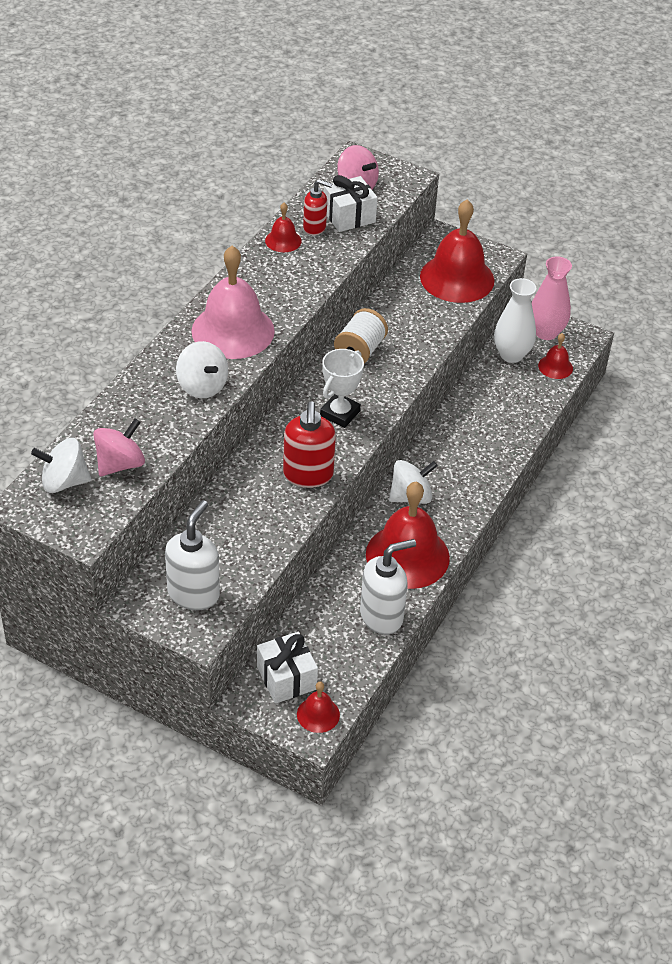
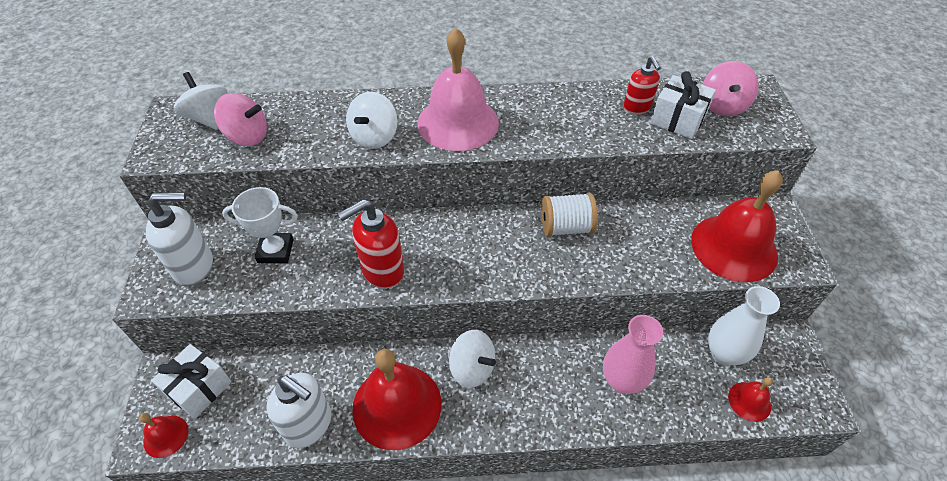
camera: 60 degrees right, 5 degrees up
red bell [265,203,302,252] -> none
white trophy [320,349,364,428] -> white trophy moved to [222,187,298,263]
pink vase [532,256,572,340] -> pink vase moved to [603,315,663,394]

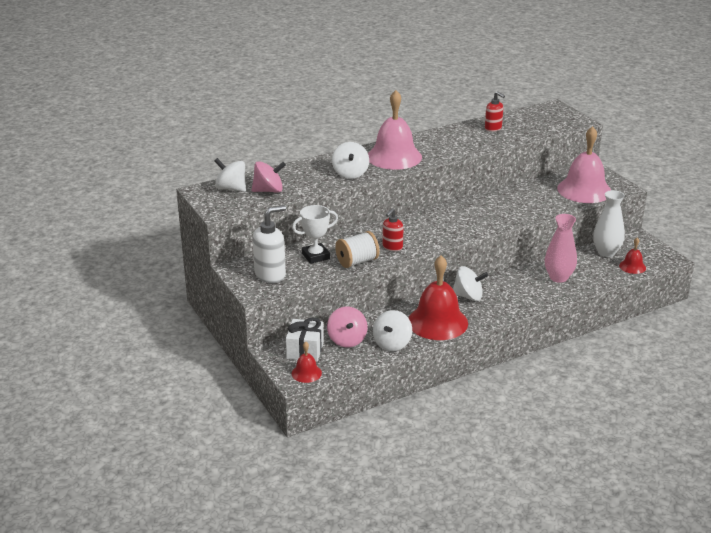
camera: 25 degrees left, 20 degrees down
white soap dispenser [267,373,332,448] -> white spinning top [373,310,412,351]
red soap dispenser [338,199,404,289] -> red soap dispenser [382,208,404,251], size x0.62
white spool [541,193,598,237] -> white spool moved to [335,231,379,268]
white gift [650,71,716,139] -> none
red bell [691,170,783,282] -> pink bell [557,126,611,203]
pink spinning top [703,61,759,116] -> pink spinning top moved to [327,307,367,347]

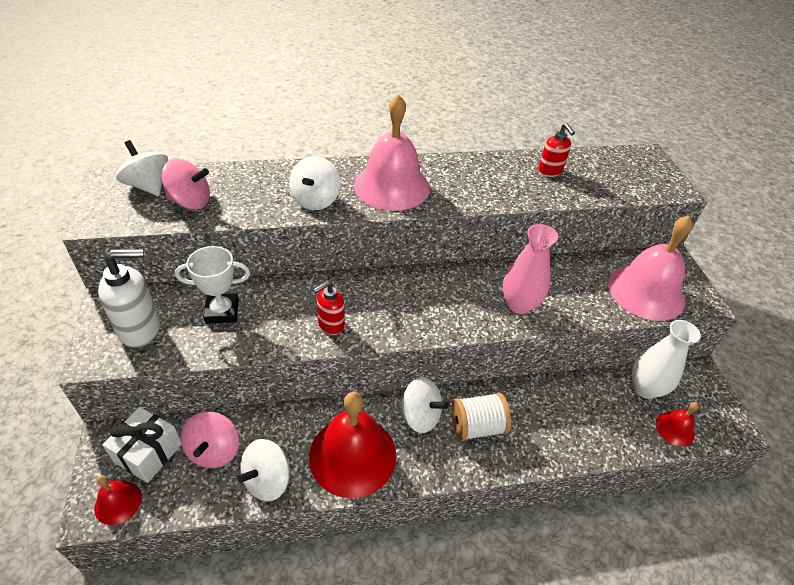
camera: 15 degrees right, 15 degrees up
white spool [335,231,379,268] -> white spool moved to [452,392,511,441]
pink vase [545,214,577,283] -> pink vase moved to [503,224,558,314]

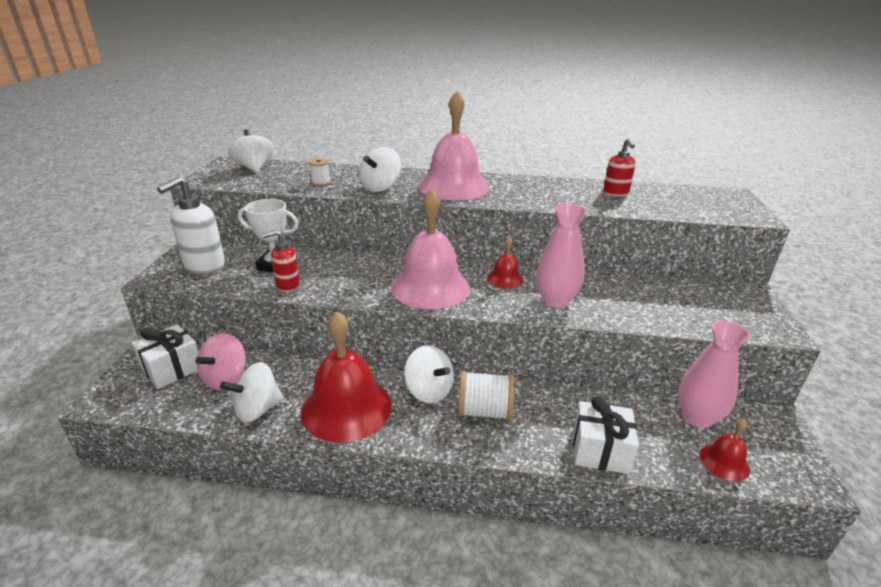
camera: 20 degrees right, 15 degrees down
red bell [94,476,142,525] -> red bell moved to [487,237,523,288]
white soap dispenser [98,249,160,348] -> white soap dispenser turned 120 degrees clockwise [157,176,225,274]
pink spinning top [161,159,210,210] -> none
red soap dispenser [313,281,345,335] -> red soap dispenser moved to [262,230,300,292]
pink bell [608,216,693,321] -> pink bell moved to [391,189,471,309]
white vase [632,320,701,399] -> pink vase [678,321,751,428]
none -> white spool [309,158,330,186]
none -> white gift [573,396,639,474]

